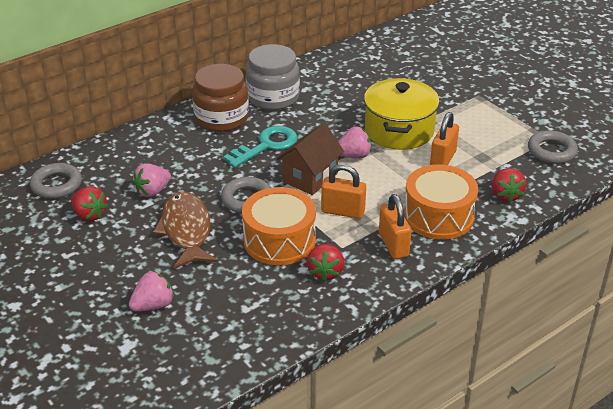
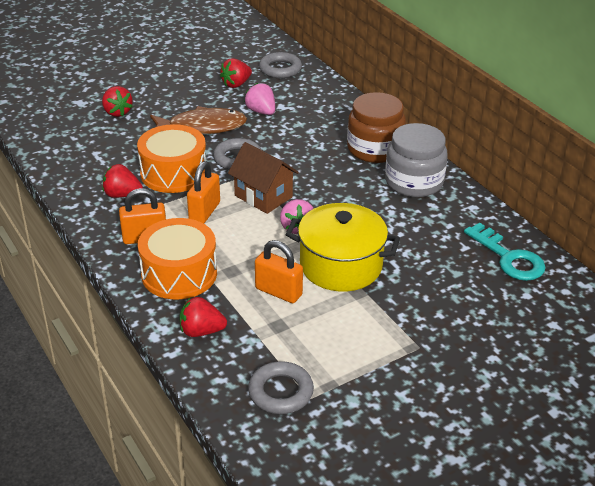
camera: 95 degrees right, 0 degrees up
pink strawberry [129,271,174,312] -> red strawberry [102,86,133,117]
turquoise key [223,126,297,168] -> turquoise key moved to [464,222,546,281]

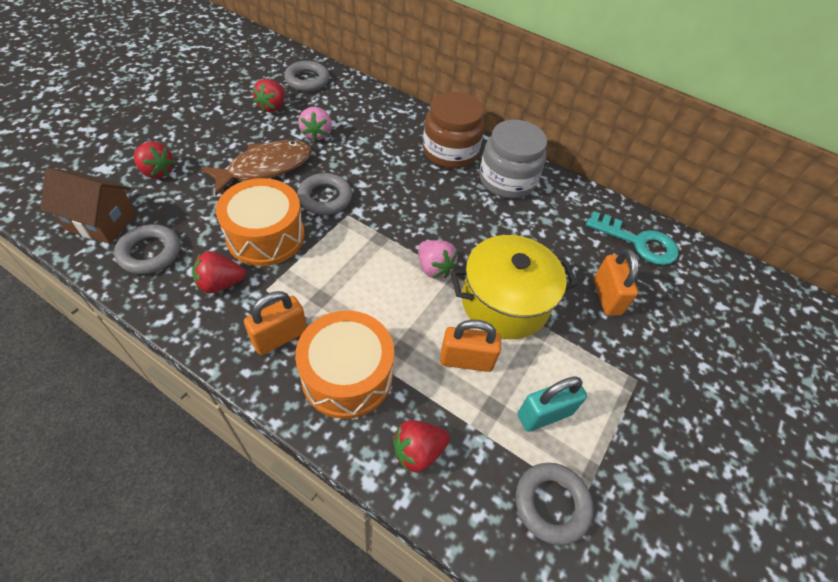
camera: 30 degrees left, 15 degrees up
orange padlock [187,161,220,224] -> orange padlock moved to [594,249,639,316]
brown house [228,142,299,214] -> brown house moved to [40,168,137,244]
pink strawberry [244,83,275,115] -> pink strawberry turned 120 degrees counterclockwise [298,107,332,141]
none -> grey ring [114,224,180,274]
none -> turquoise padlock [518,377,587,432]

